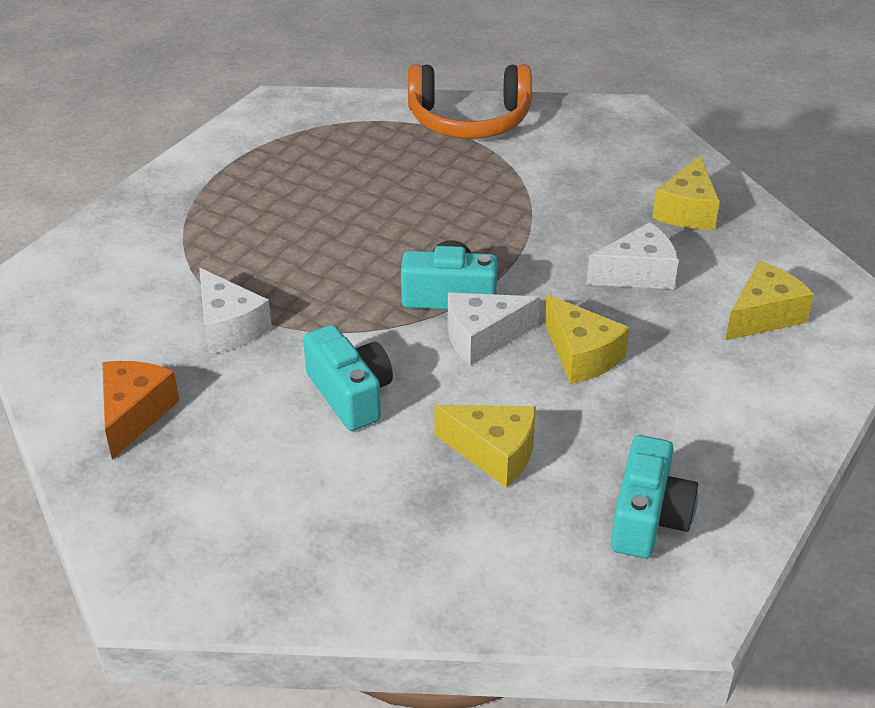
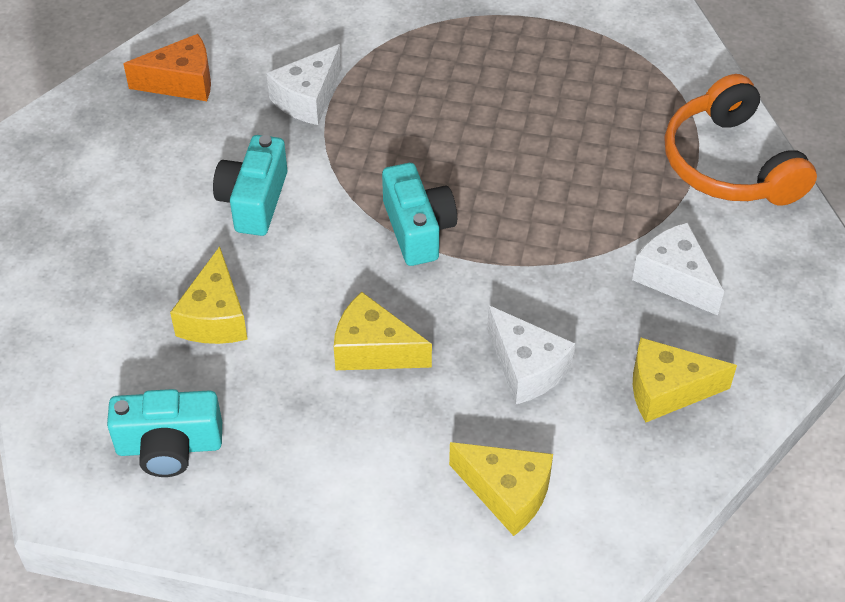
camera: 70 degrees right, 10 degrees up
turquoise camera [303,325,393,431] -> turquoise camera turned 150 degrees clockwise [213,135,287,236]
white cheese [448,292,540,366] -> white cheese moved to [632,222,724,315]
yellow cheese [545,295,630,384] -> yellow cheese turned 75 degrees clockwise [334,292,432,370]

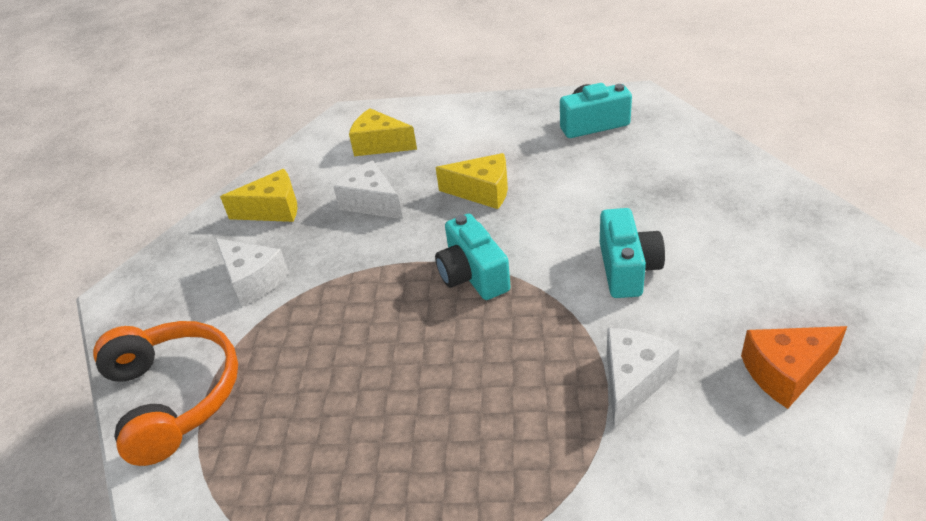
camera: 175 degrees right, 10 degrees down
yellow cheese [170,246,248,344] -> none

